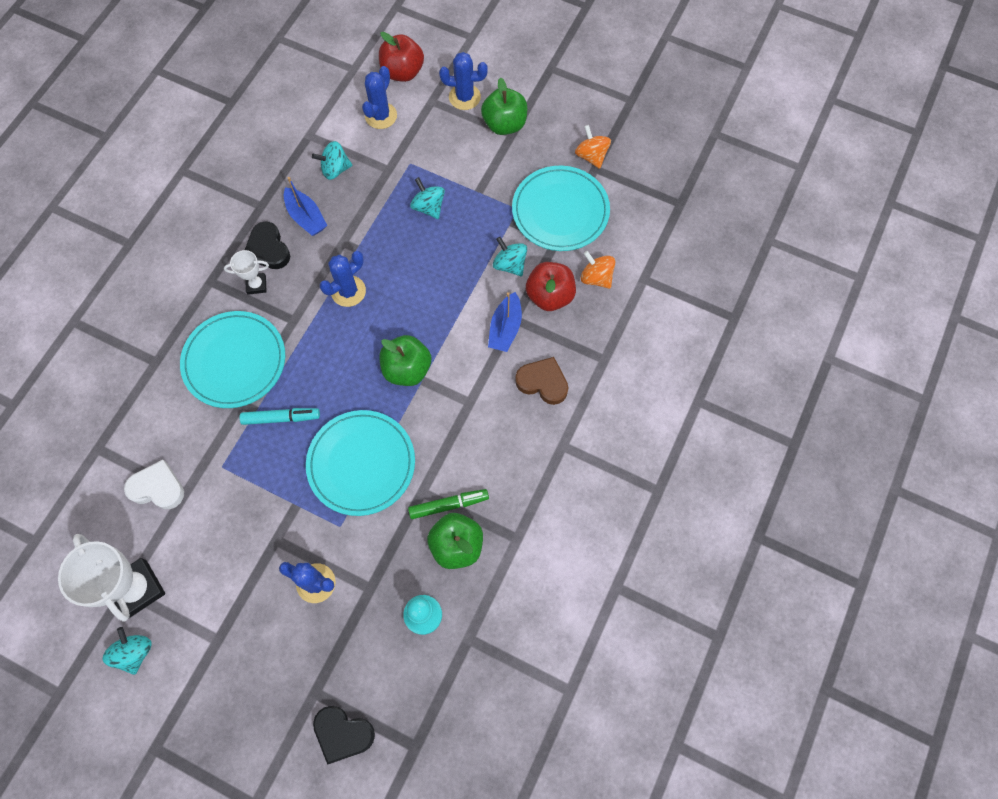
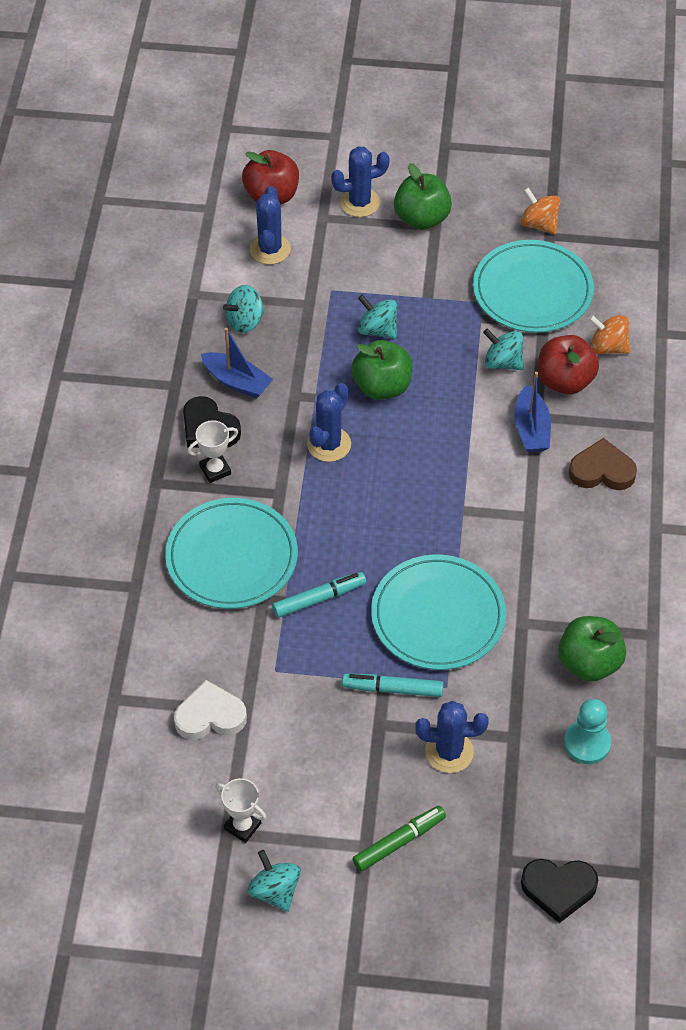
camera: 20 degrees left, 15 degrees down
white trophy [58,534,165,622] -> white trophy [215,778,266,843], size x0.51
green apple [380,335,431,386] -> green apple moved to [351,340,412,400]
green marker [408,489,489,519] -> green marker moved to [353,806,446,871]
none -> turquoise marker [342,674,443,697]

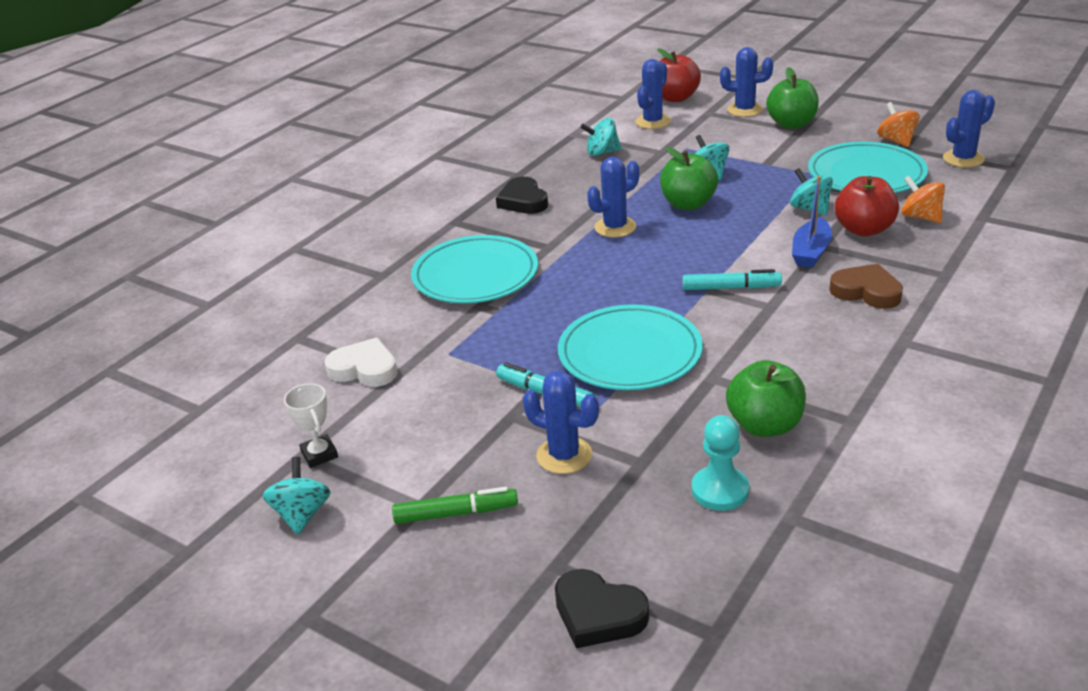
camera: 30 degrees right, 20 degrees down
white trophy [188,420,238,483] -> none
blue boat [201,328,273,399] -> none
turquoise marker [272,572,366,618] -> turquoise marker moved to [682,269,782,290]
none -> blue cactus [943,90,995,167]

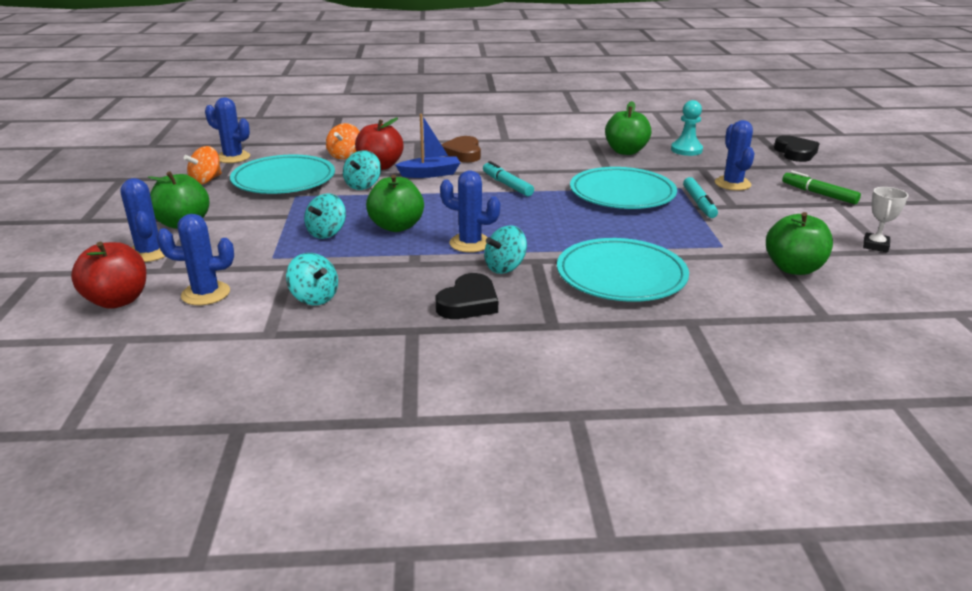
camera: 130 degrees left, 5 degrees down
turquoise spinning top [263,457,331,535] -> turquoise spinning top moved to [484,226,527,274]
white heart [324,338,397,387] -> green apple [766,212,833,275]

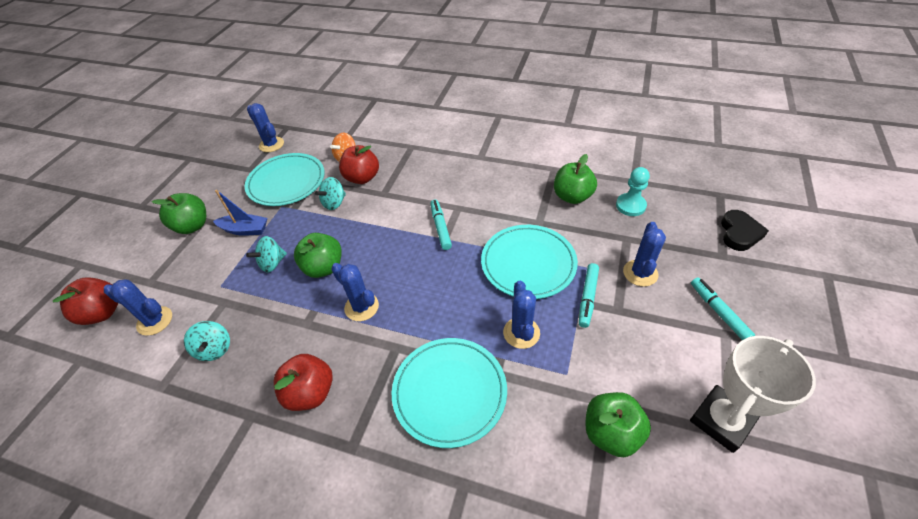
camera: 25 degrees right, 20 degrees up
blue cactus [120,178,165,262] -> blue cactus moved to [503,281,540,349]
orange spinning top [184,146,222,185] -> none
blue boat [395,114,460,178] -> blue boat moved to [213,190,267,236]
black heart [436,273,498,319] -> red apple [274,354,333,411]
brown heart [441,136,481,162] -> none
turquoise spinning top [484,226,527,274] -> none
green marker [782,171,861,204] -> turquoise marker [691,277,755,340]
white trophy [863,187,909,252] -> white trophy [690,336,816,453], size x1.96

